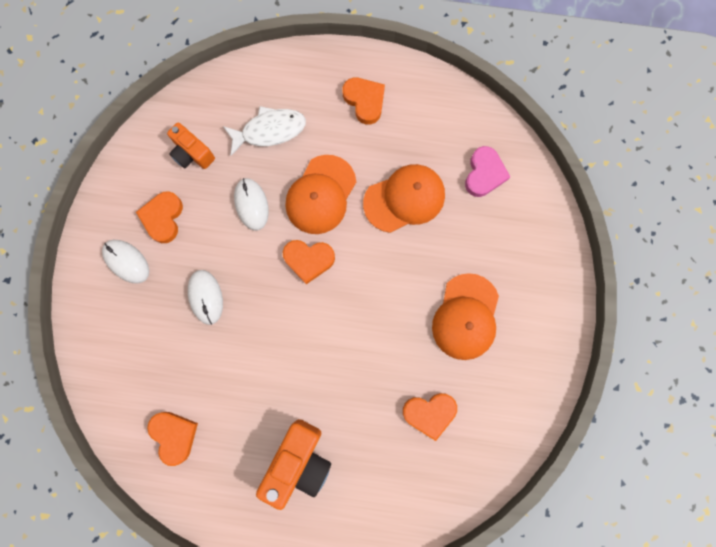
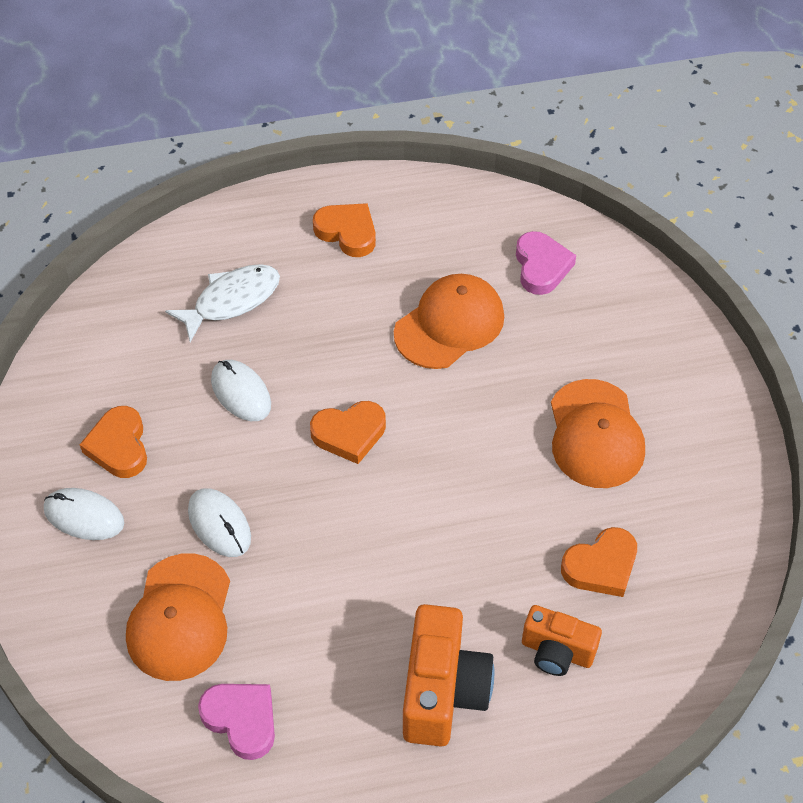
camera: 20 degrees left, 25 degrees down
orange heart [147,412,198,466] -> pink heart [198,684,275,760]
orange camera [167,122,215,169] -> orange camera moved to [522,605,602,676]
orange cap [285,155,356,234] -> orange cap moved to [126,553,230,681]

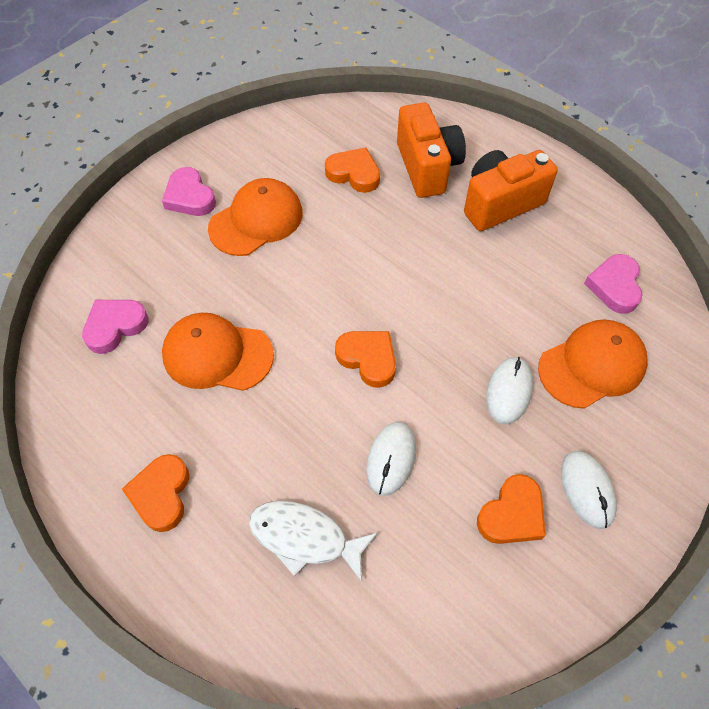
camera: 125 degrees left, 5 degrees up
orange camera [522,605,602,676] -> orange camera [397,103,466,198], size x1.60
none -> pink heart [162,167,216,216]

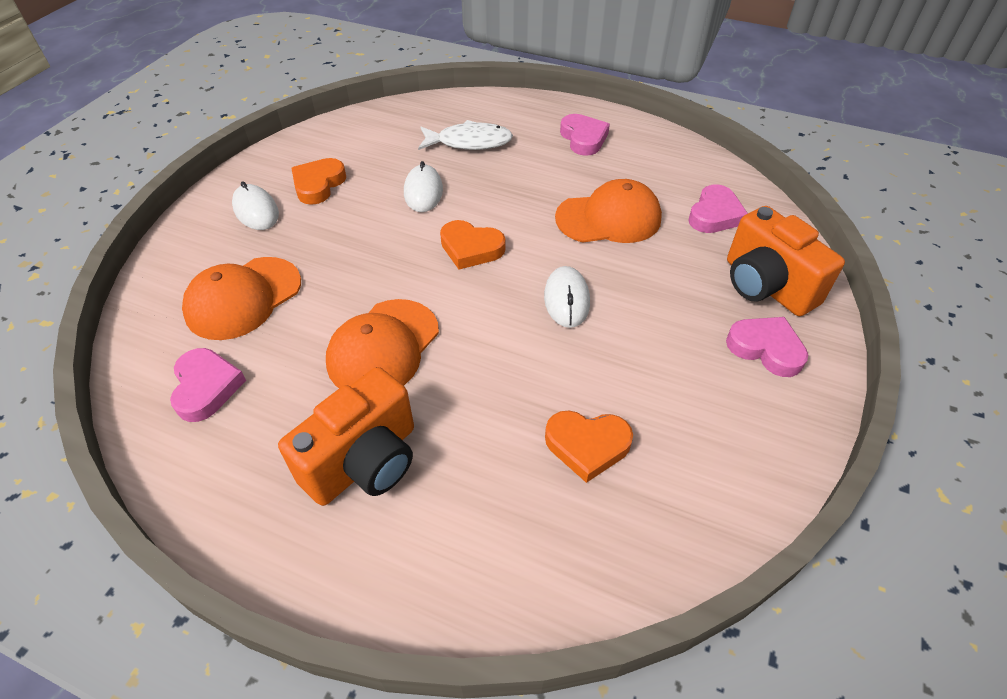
camera: 160 degrees right, 10 degrees down
orange heart [122,454,189,532] -> pink heart [560,114,610,156]
orange cap [208,178,303,256] -> orange cap moved to [326,299,439,388]
orange camera [397,103,466,198] -> orange camera moved to [727,206,845,316]
white mouse [486,357,533,424] -> white mouse moved to [544,266,590,328]

